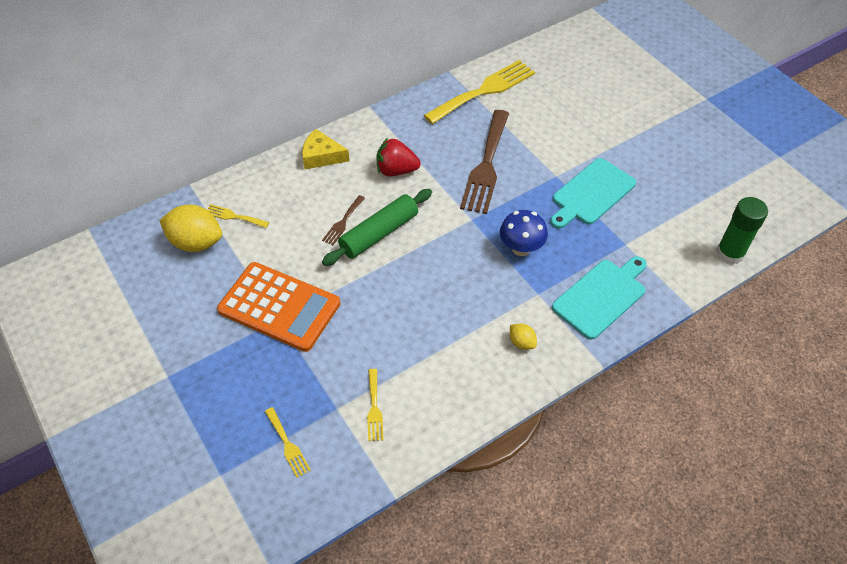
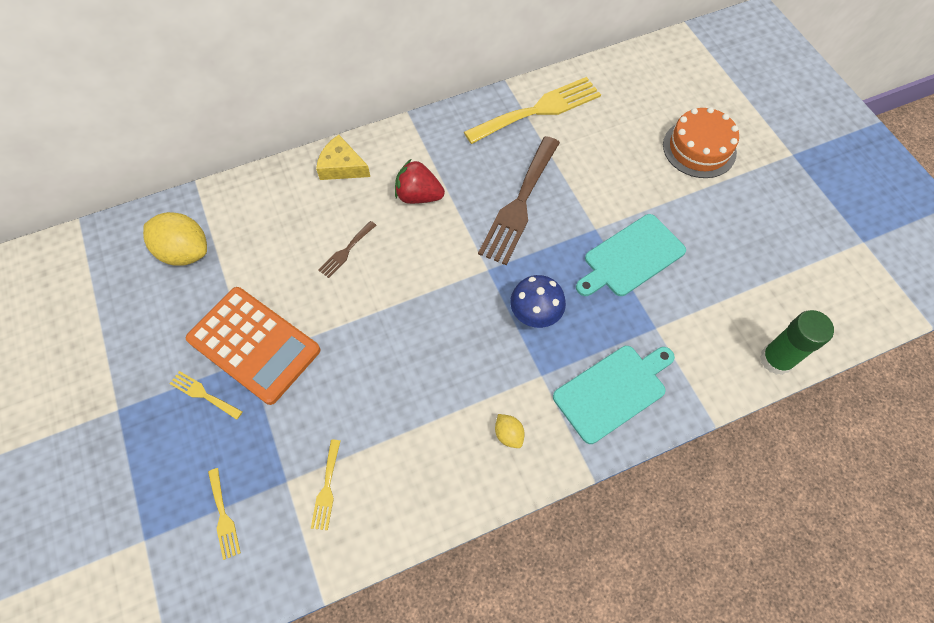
camera: 10 degrees right, 10 degrees up
yellow fork [207,204,269,228] -> yellow fork moved to [169,371,243,420]
green rolling pin [322,189,432,266] -> none
none -> orange cake [663,107,739,178]

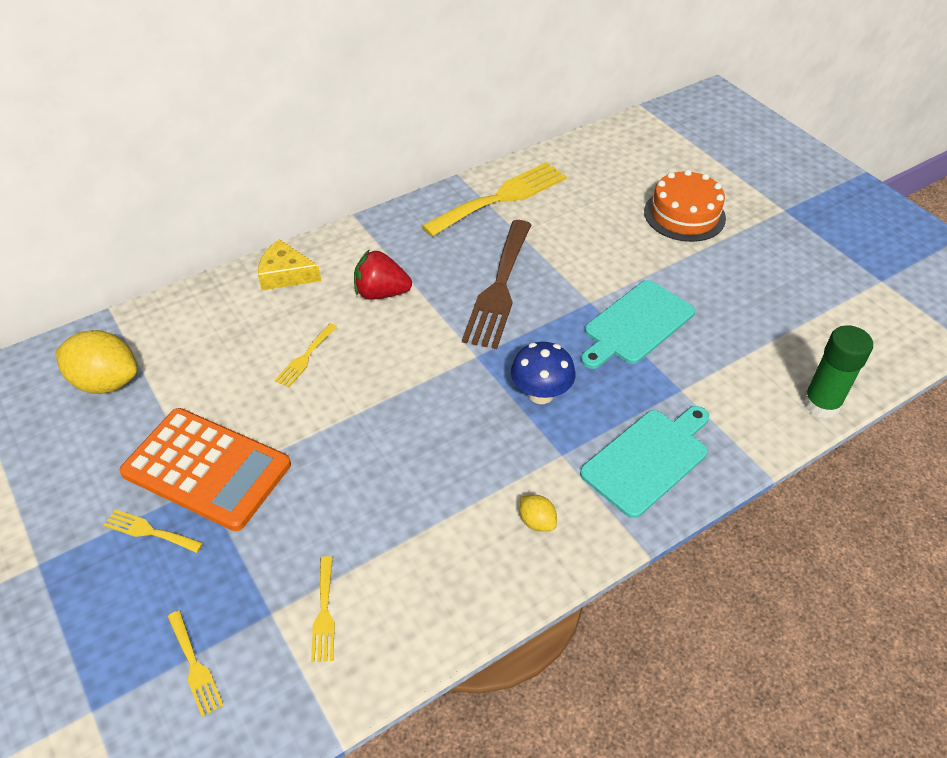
camera: 10 degrees left, 15 degrees down
brown fork [318,221,377,278] -> yellow fork [275,323,337,388]

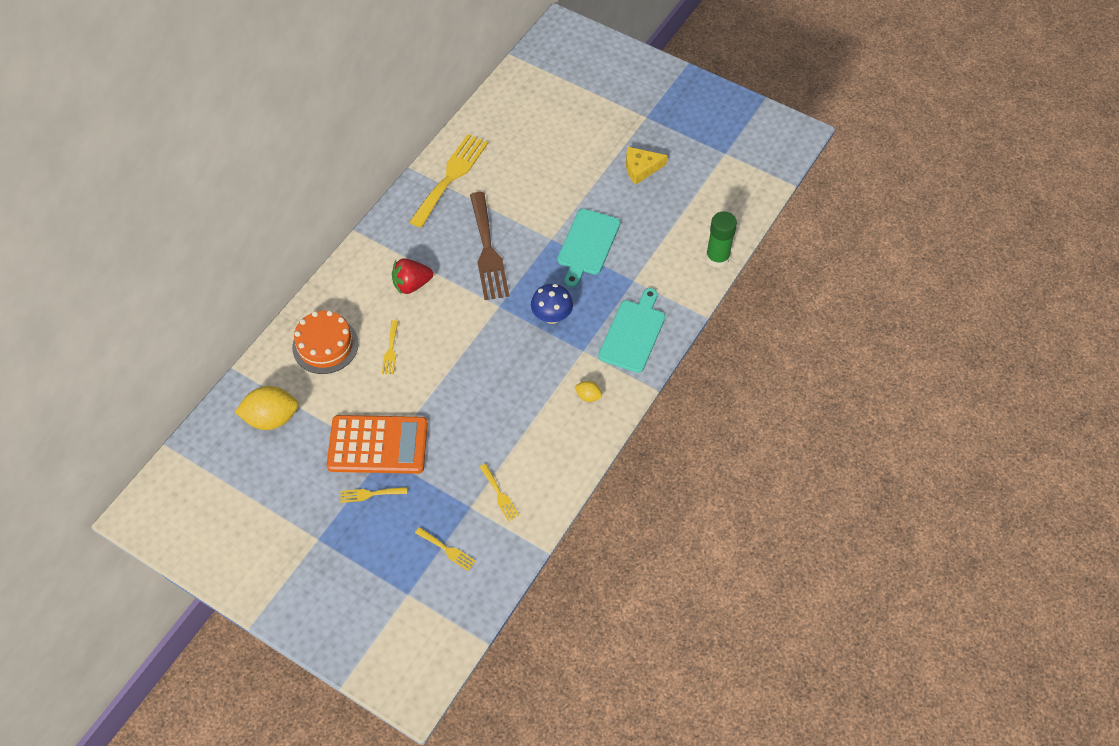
camera: 25 degrees left, 10 degrees up
yellow cheese [258,239,321,290] -> yellow cheese moved to [626,147,667,185]
orange cake [644,169,726,242] -> orange cake moved to [292,311,359,374]

